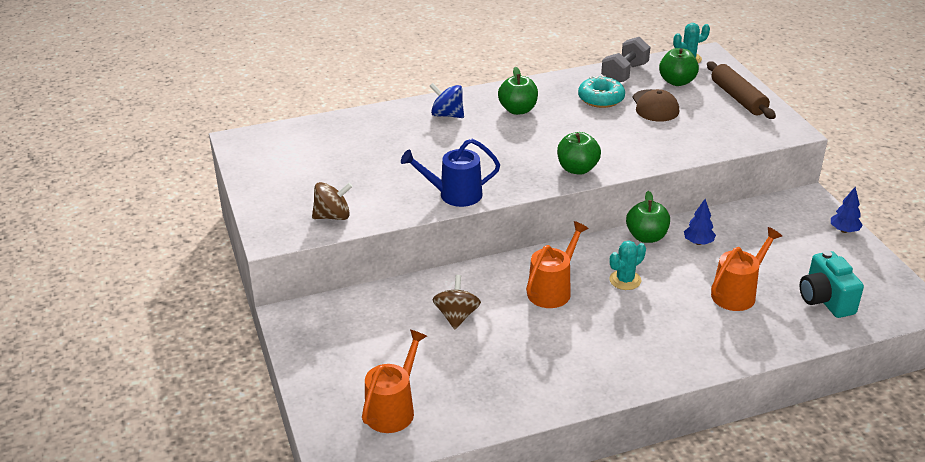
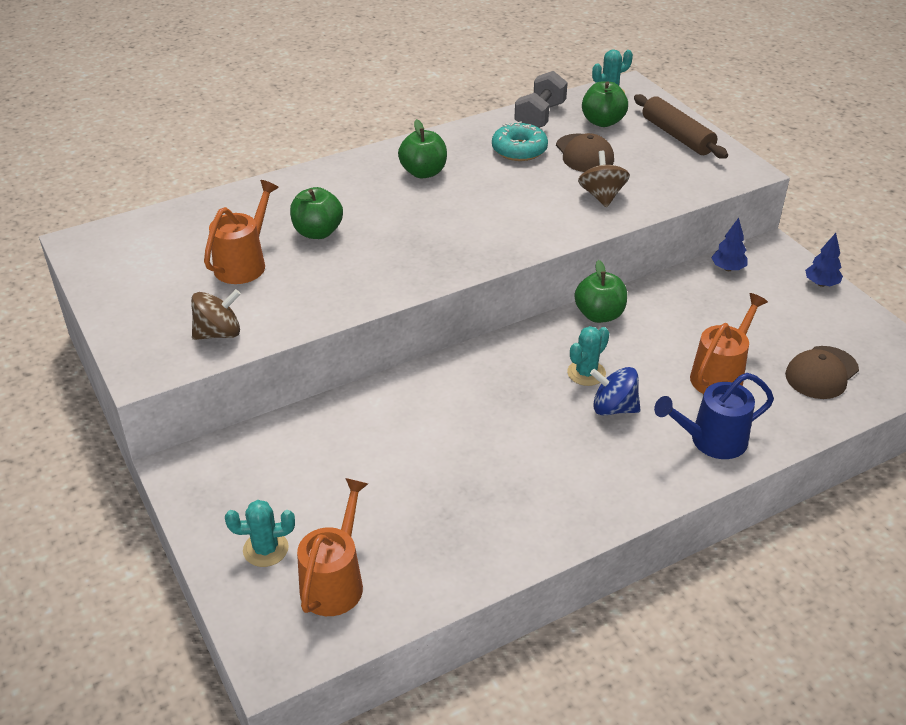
camera: 10 degrees left, 5 degrees up
blue watering can [401,139,500,207] -> blue watering can moved to [654,373,774,459]
blue spinning top [429,83,464,118] -> blue spinning top moved to [590,367,641,415]
brown spinning top [433,275,481,329] -> brown spinning top moved to [578,151,630,207]
orange watering can [526,221,589,308] -> orange watering can moved to [204,180,279,284]
green apple [557,132,601,175] -> green apple moved to [290,187,343,239]
blue tree [684,199,716,245] -> blue tree moved to [711,218,748,271]
turquoise camera [800,250,864,318] -> brown cap [785,346,859,399]
none -> turquoise cactus [225,500,295,567]

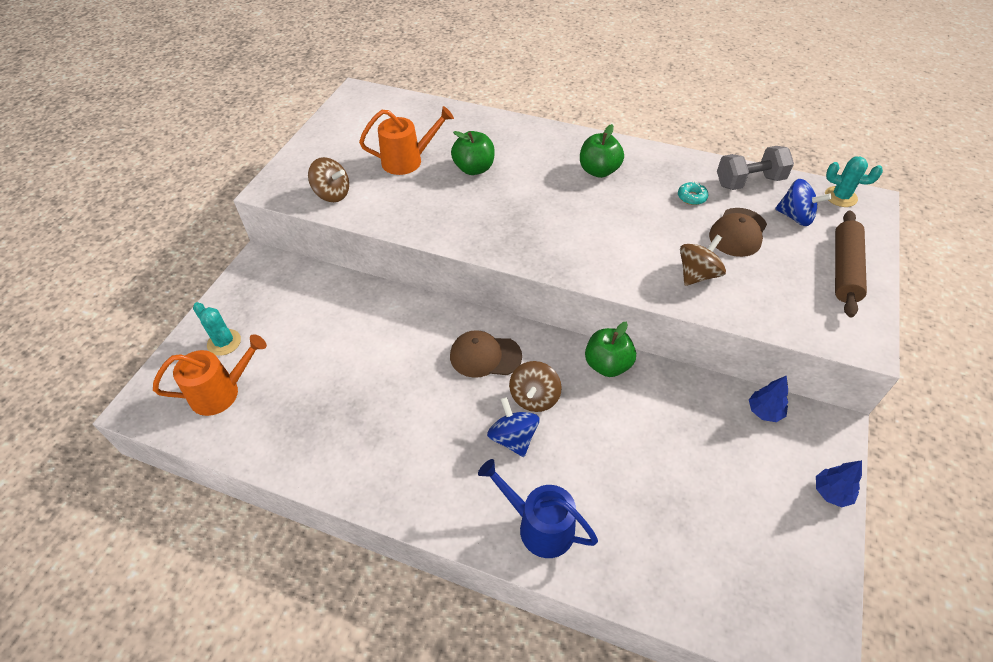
camera: 50 degrees right, 10 degrees up
turquoise donut [492,122,548,161] -> turquoise donut [678,181,708,205], size x0.56
turquoise cactus [567,326,609,386] -> brown spinning top [509,361,562,412]
green apple [582,81,628,127] -> blue spinning top [775,179,832,226]
orange watering can [690,293,768,394] -> none
brown cap [785,346,859,399] -> brown cap moved to [450,330,522,378]

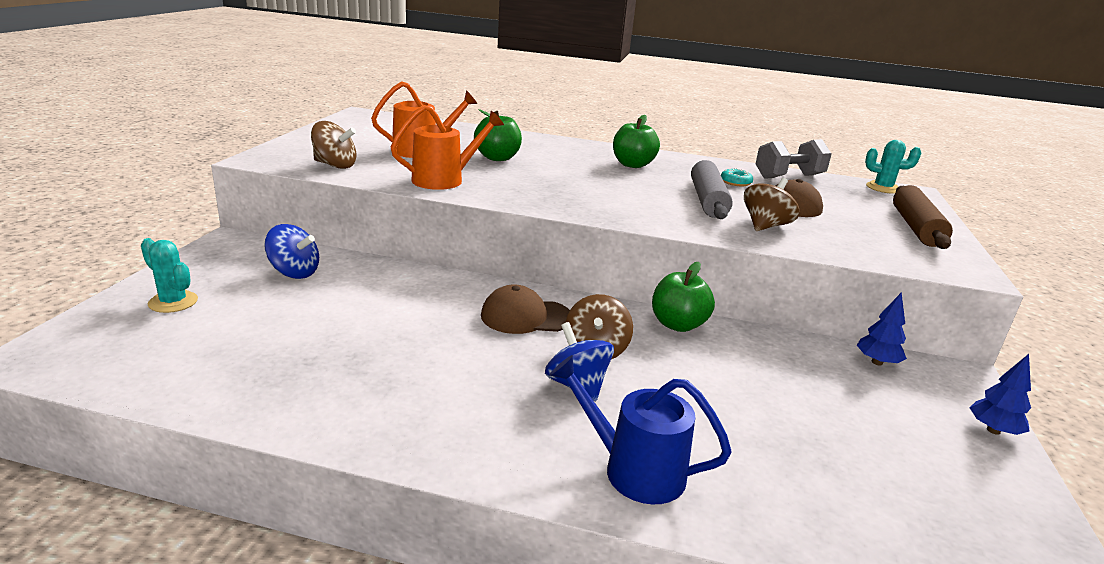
camera: 10 degrees left, 25 degrees down
orange watering can [153,334,267,416] -> orange watering can moved to [391,105,504,190]
blue spinning top [775,179,832,226] -> blue spinning top moved to [264,224,319,279]
none -> grey rolling pin [691,160,733,219]

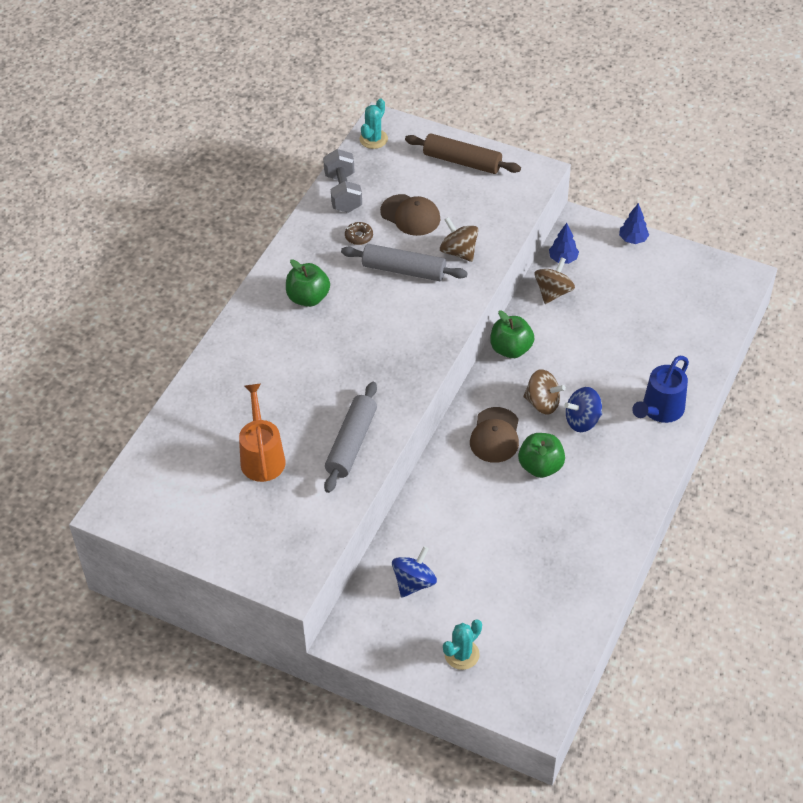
camera: 75 degrees left, 25 degrees up
brown spinning top [311,121,357,169] -> brown spinning top moved to [534,257,575,304]
orange watering can [391,105,504,190] -> grey rolling pin [324,382,377,493]
green apple [474,109,522,161] -> green apple moved to [518,433,565,478]
turquoise donut [721,168,753,186] -> brown donut [345,222,373,245]

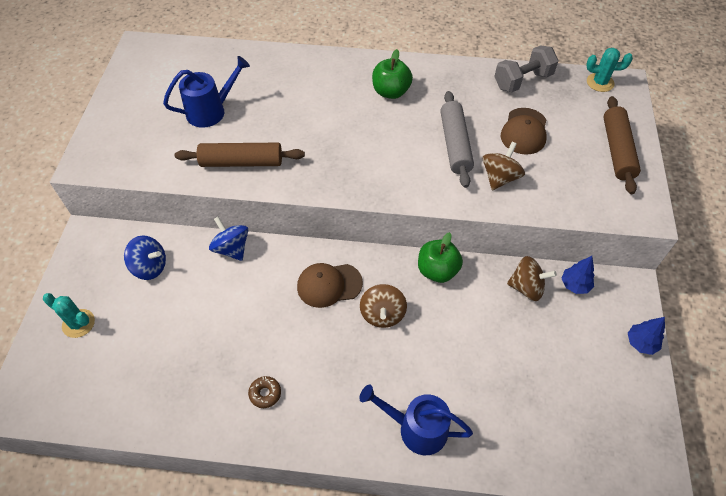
camera: 70 degrees right, 5 degrees up
orange watering can [239,384,285,482] -> blue watering can [163,56,250,128]
grey rolling pin [324,382,377,493] -> brown rolling pin [175,143,305,167]
brown donut [345,222,373,245] -> brown donut moved to [248,376,281,408]
green apple [518,433,565,478] -> none
blue spinning top [564,387,602,432] -> blue spinning top moved to [209,217,248,261]

